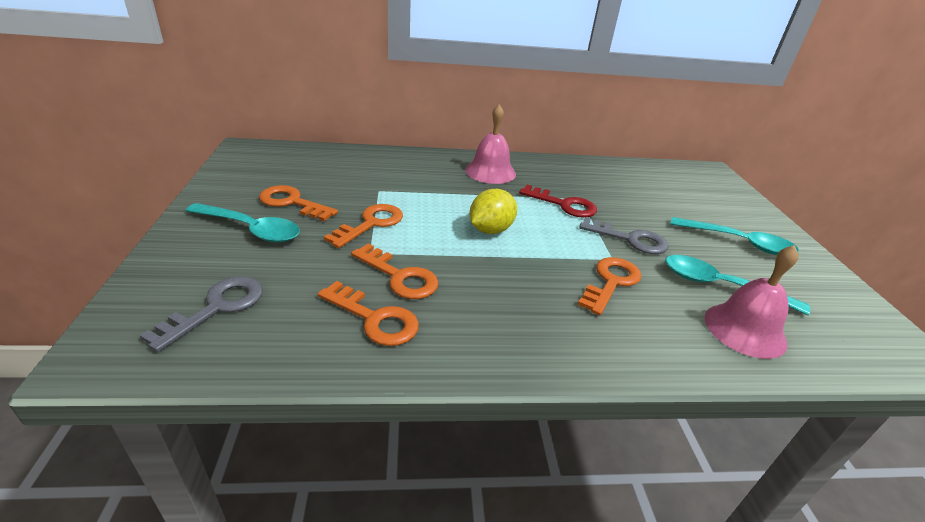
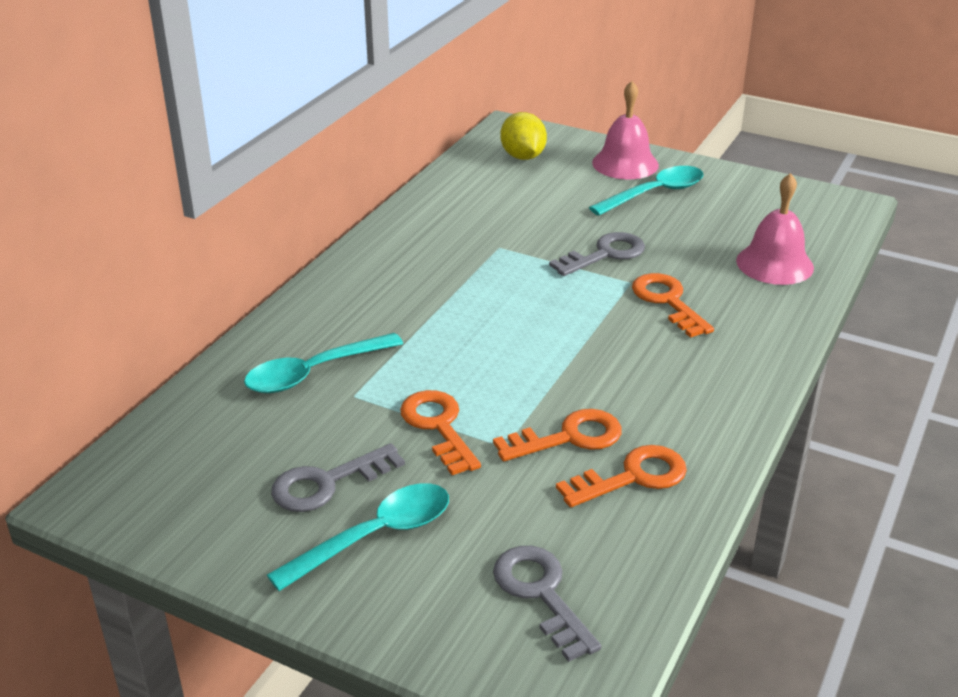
camera: 55 degrees left, 0 degrees up
orange key [259,185,338,221] -> grey key [271,443,405,512]
pink bell [465,104,516,184] -> pink bell moved to [592,81,659,179]
yellow lemon [469,189,517,234] -> yellow lemon moved to [500,112,547,160]
red key [519,185,597,218] -> none
turquoise spoon [665,255,810,315] -> turquoise spoon moved to [244,333,403,393]

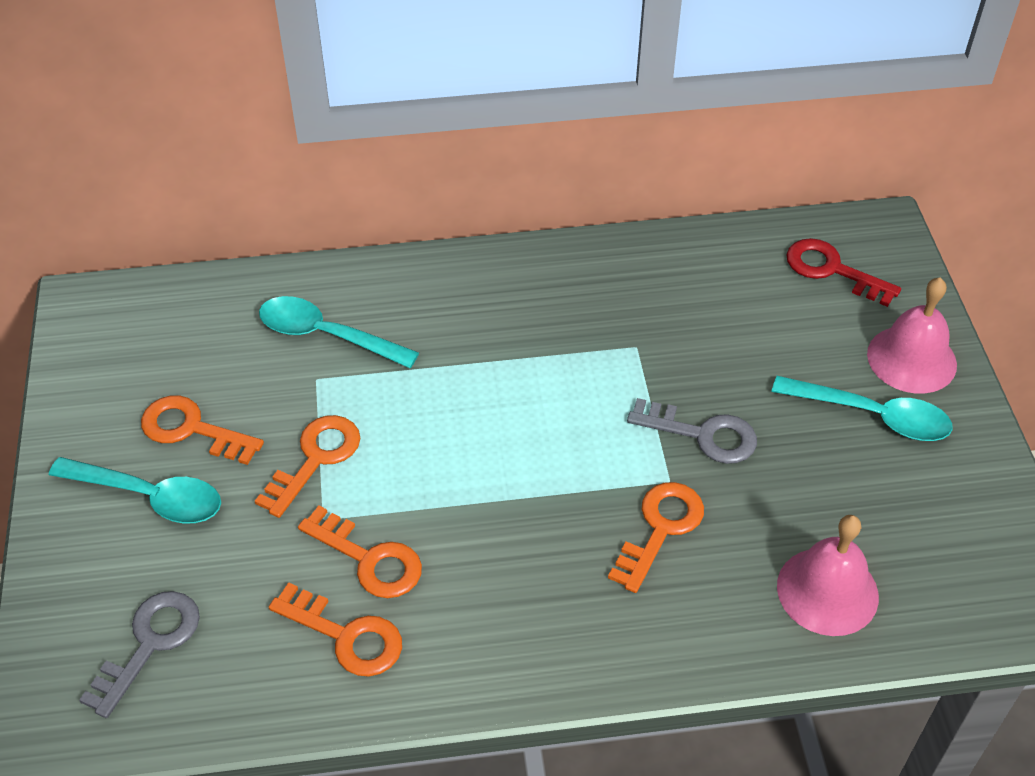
camera: 55 degrees right, 15 degrees up
grey key [271,443,405,512] -> orange key [141,395,264,465]
yellow lemon [500,112,547,160] -> red key [786,238,901,307]

